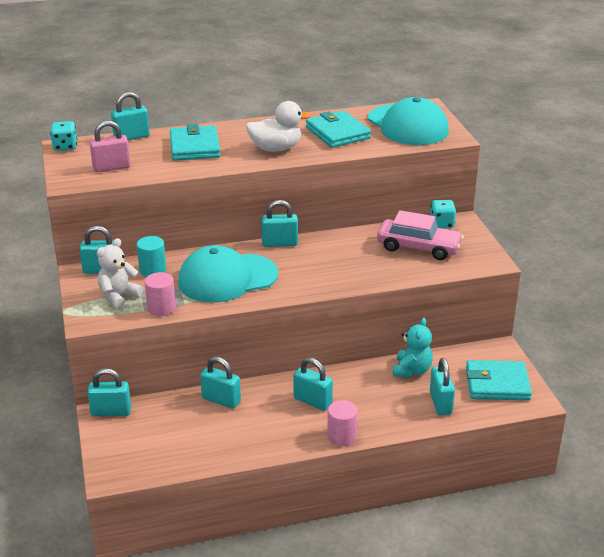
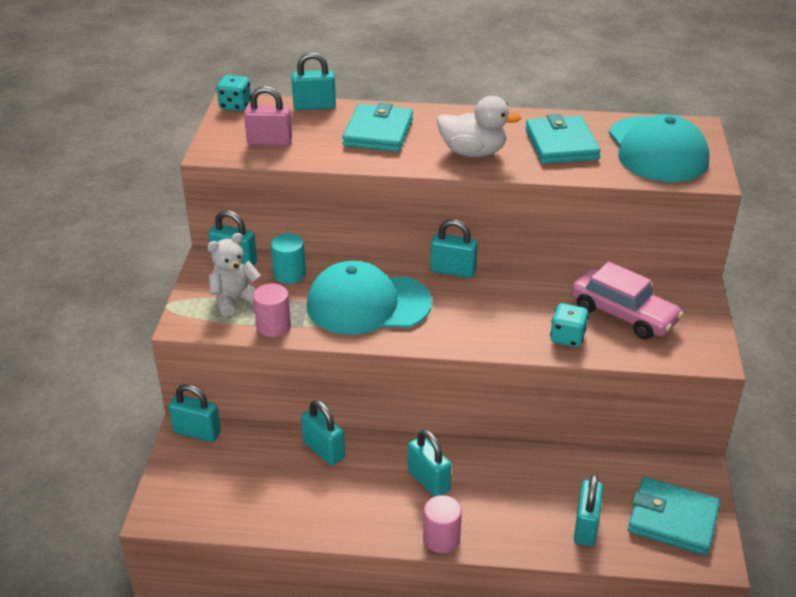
camera: 20 degrees right, 5 degrees up
turquoise teddy bear [393,318,433,377] -> none
turquoise dice [430,200,456,228] -> turquoise dice moved to [550,303,589,347]

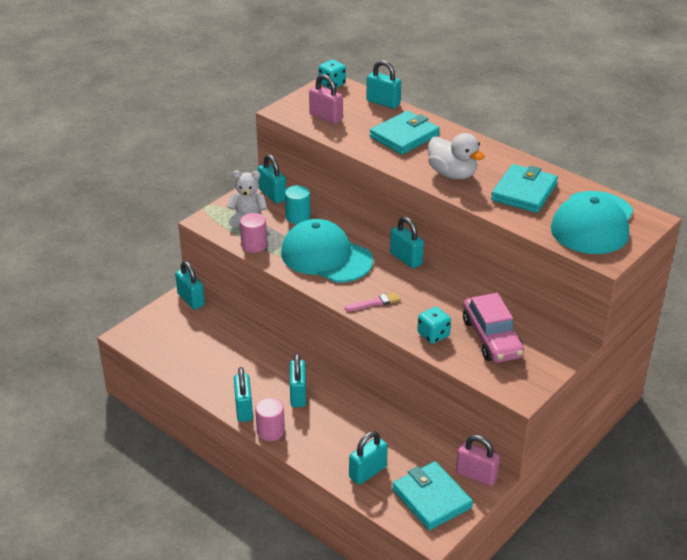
camera: 35 degrees right, 0 degrees up
turquoise padlock [301,400,345,465] -> turquoise padlock moved to [234,367,253,422]
none -> pink brush [345,292,401,311]
none -> pink padlock [456,435,500,486]

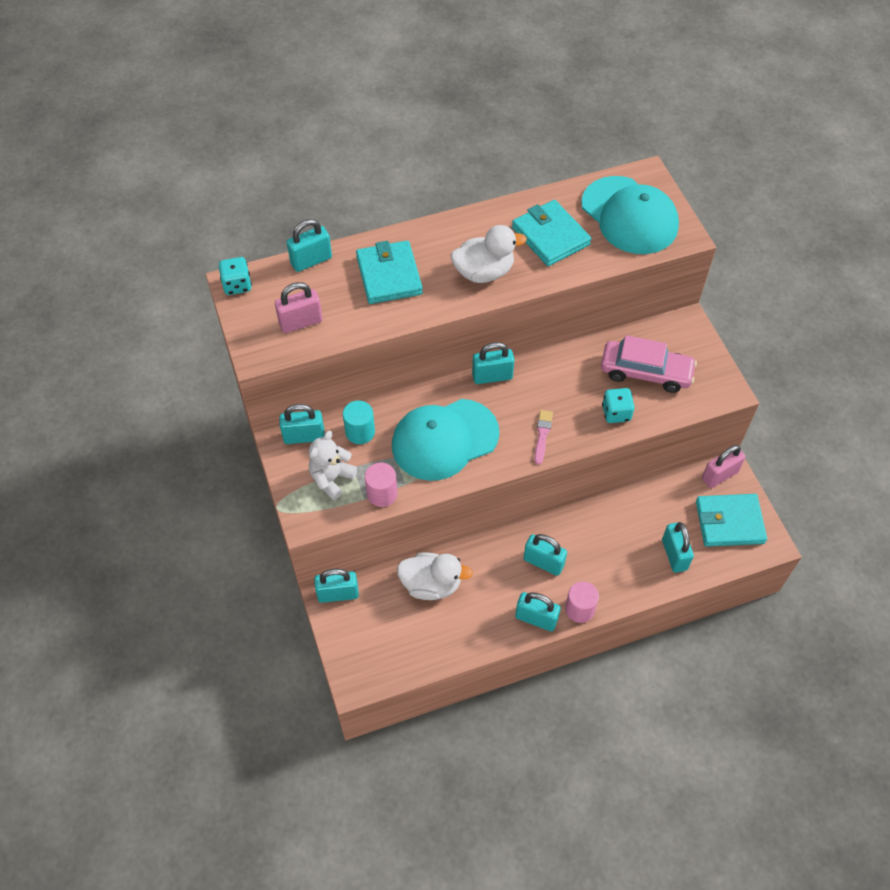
camera: 60 degrees left, 20 degrees up
none -> white duck [397,552,473,600]

